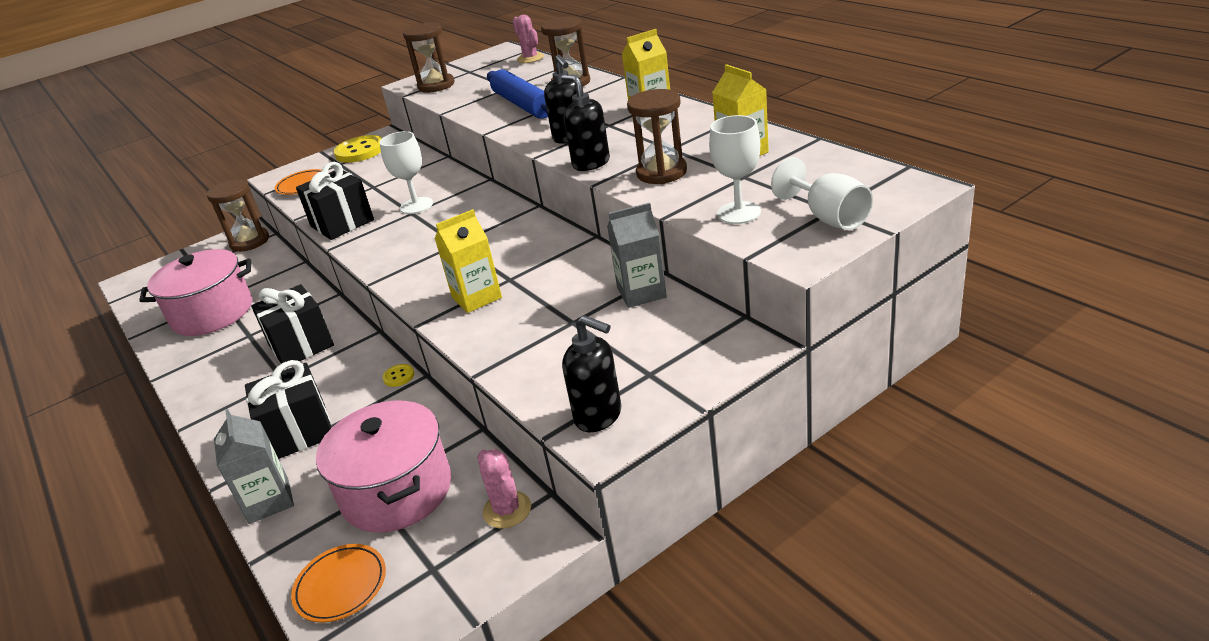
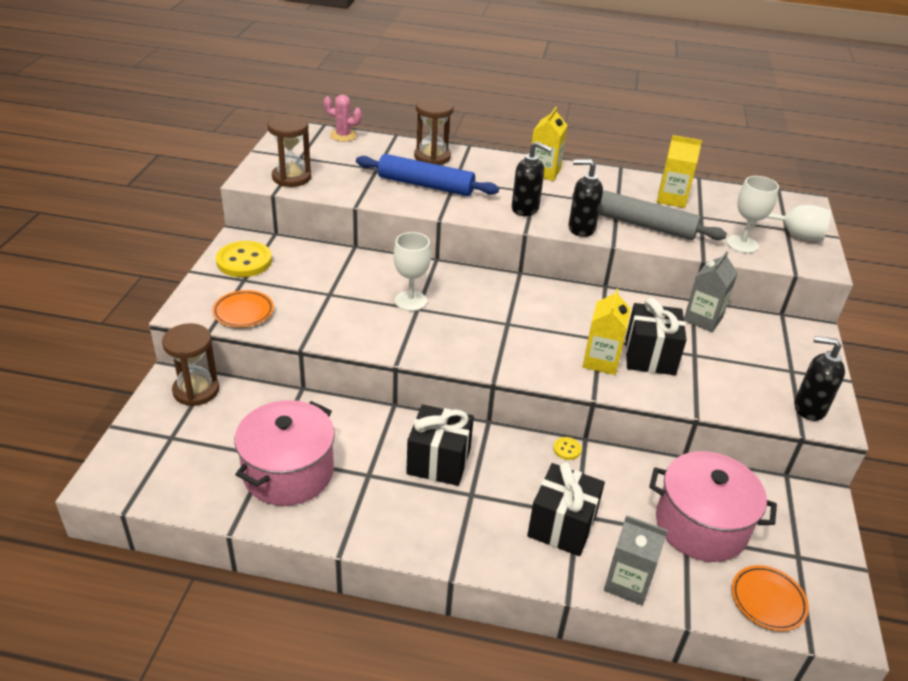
camera: 50 degrees left, 5 degrees up
black gift [296,162,374,240] -> black gift moved to [626,298,687,375]
pink cactus [477,449,531,528] -> none
black soap dispenser [562,315,622,432] -> black soap dispenser turned 150 degrees counterclockwise [794,336,845,421]
brown hourglass [627,89,687,184] -> grey rolling pin [572,191,727,240]

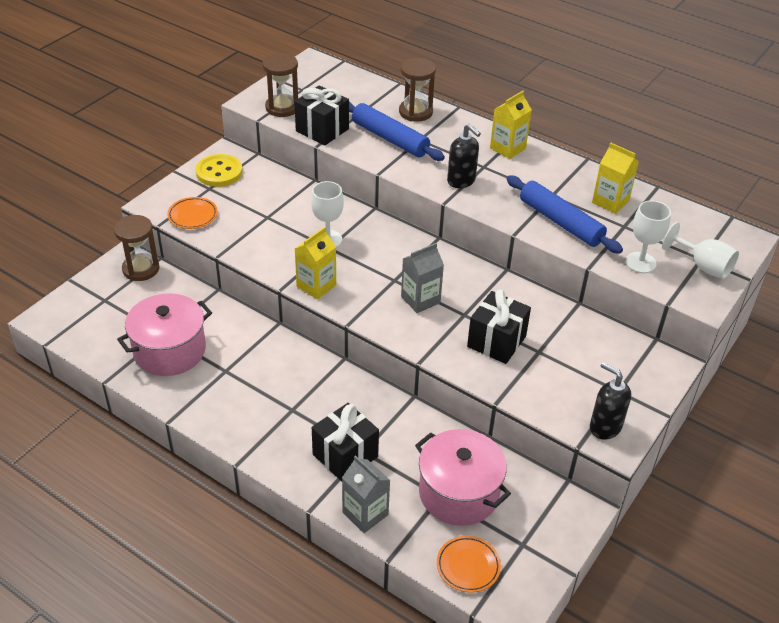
camera: 25 degrees right, 5 degrees up
pink cactus [324,95,362,142] -> none
black gift [406,404,474,486] -> black gift moved to [294,85,349,145]
yellow button [553,437,582,460] -> none
black soap dispenser [568,159,603,237] -> none
grey rolling pin [572,191,727,240] -> blue rolling pin [506,175,623,254]
yellow carton [583,289,631,375] -> yellow carton moved to [295,227,336,300]
grey carton [684,251,738,332] -> grey carton moved to [401,243,444,313]

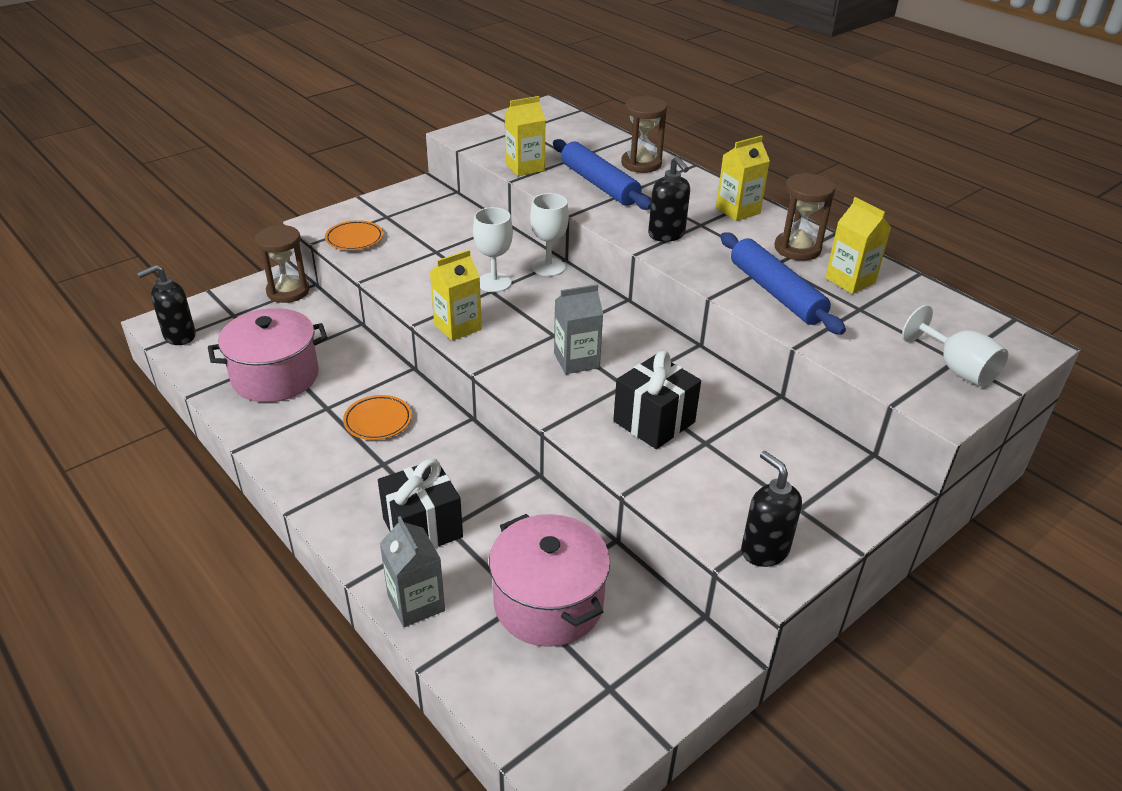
camera: 15 degrees right, 5 degrees down
yellow button [195,154,243,187] -> none
brown hourglass [262,53,298,117] -> brown hourglass moved to [774,173,836,261]
black gift [294,85,349,145] -> yellow carton [504,96,546,176]
orange plate [437,536,501,593] -> orange plate moved to [343,395,412,440]
white goblet [625,201,671,273] -> white goblet moved to [530,193,569,276]
none -> black soap dispenser [137,265,196,345]

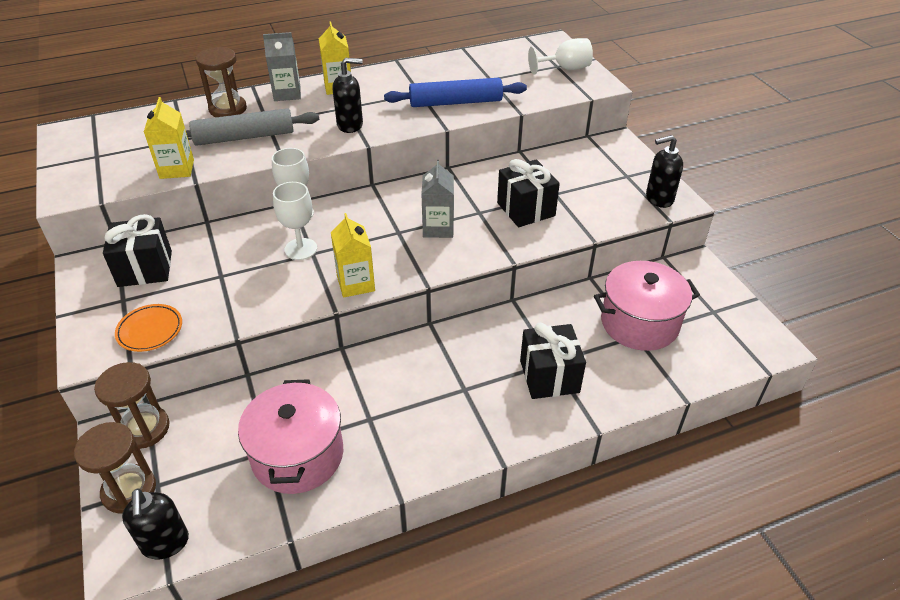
camera: 70 degrees left, 5 degrees up
orange plate [343,395,412,440] -> none
grey carton [380,516,445,627] -> grey carton moved to [263,32,301,101]
blue rolling pin [553,139,651,210] -> grey rolling pin [186,108,319,146]
brown hourglass [774,173,836,261] -> brown hourglass moved to [74,422,156,514]
yellow carton [825,197,891,294] -> none
none -> black gift [103,214,172,287]

